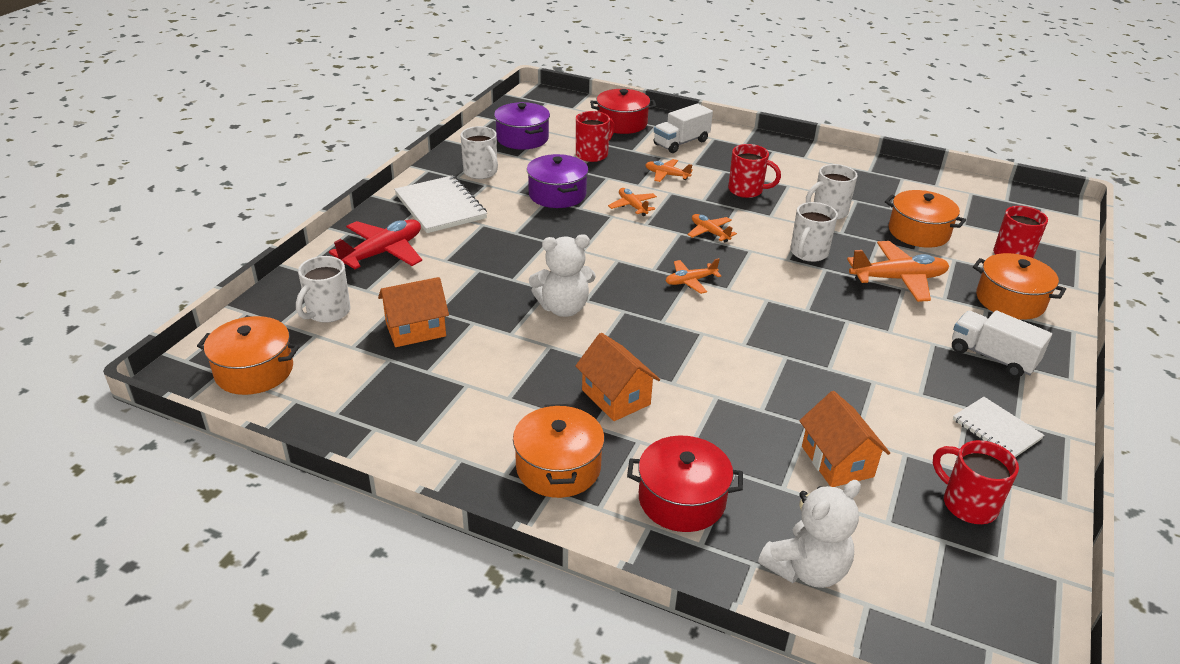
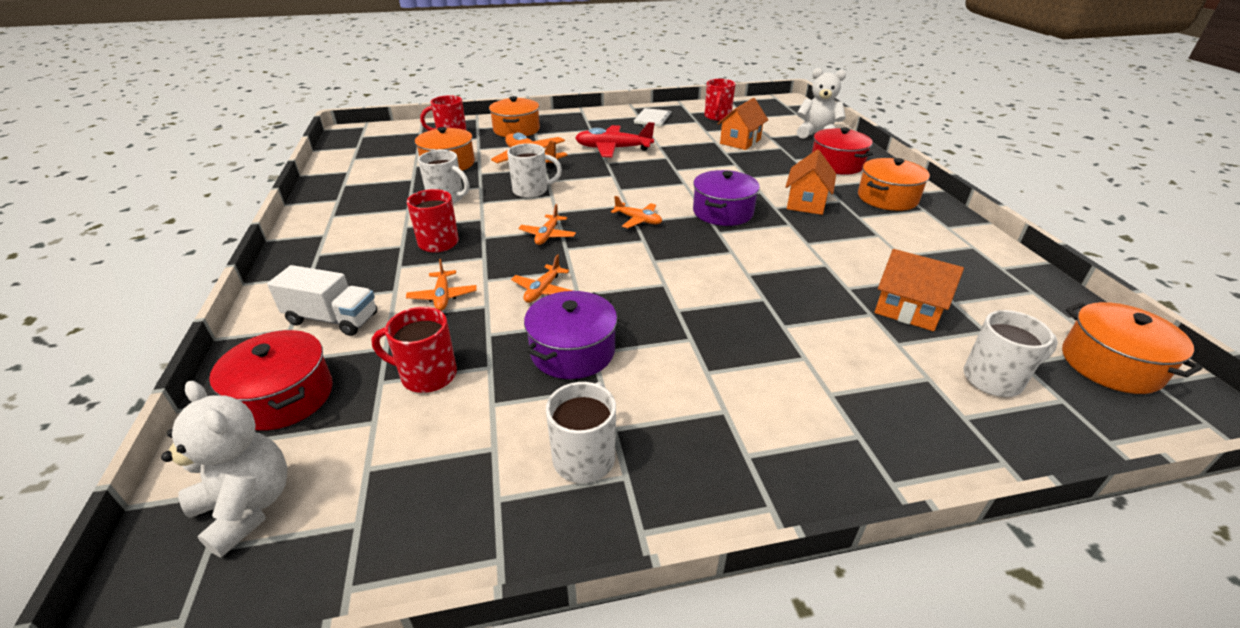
camera: 125 degrees left, 0 degrees up
red plane [329,219,422,270] -> red plane moved to [575,122,655,157]
white notebook [394,175,487,233] -> none
purple pot [494,102,550,150] -> purple pot moved to [693,170,760,226]
white teddy bear [529,234,596,317] -> white teddy bear moved to [161,381,288,557]
white truck [952,310,1052,377] -> none

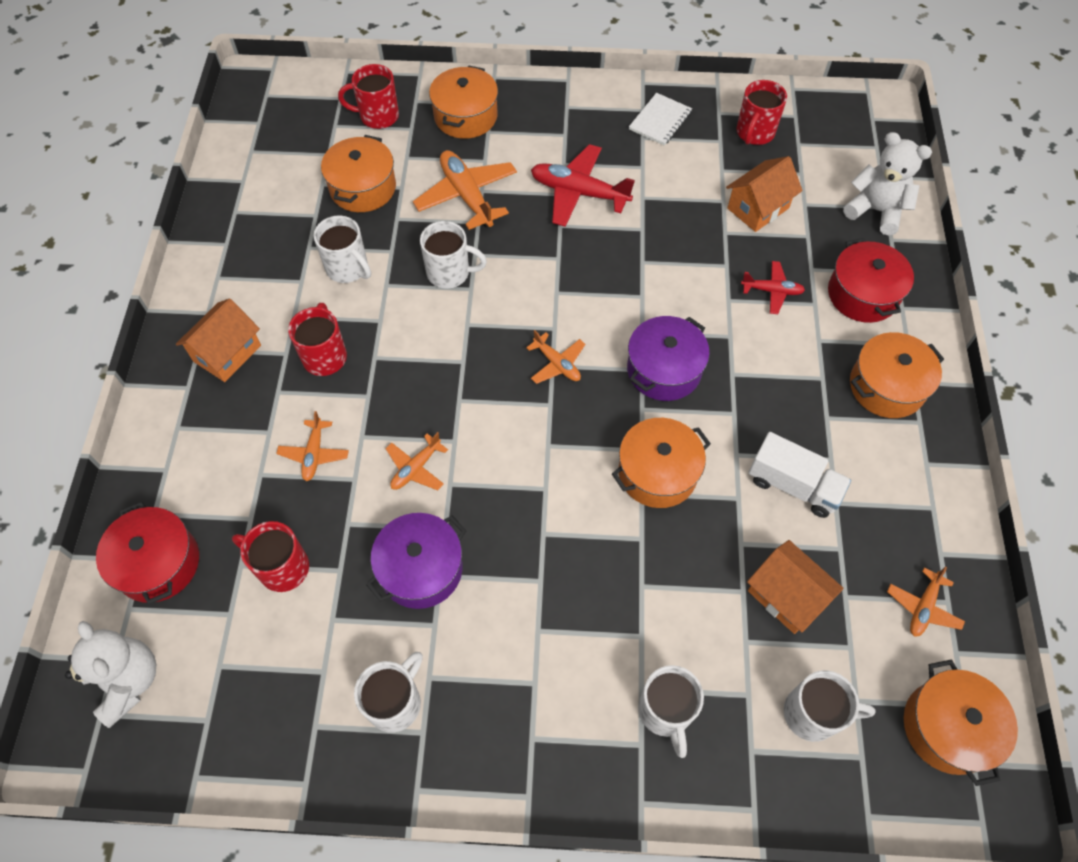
camera: 15 degrees right, 25 degrees up
white truck [267,265,377,336] -> white truck moved to [748,432,851,518]
orange plane [518,204,576,245] -> orange plane moved to [887,566,965,637]
orange house [786,150,836,215] -> orange house moved to [176,298,261,382]
none -> orange pot [612,418,711,508]
none -> white mug [638,665,704,758]
none -> red plane [741,261,805,314]

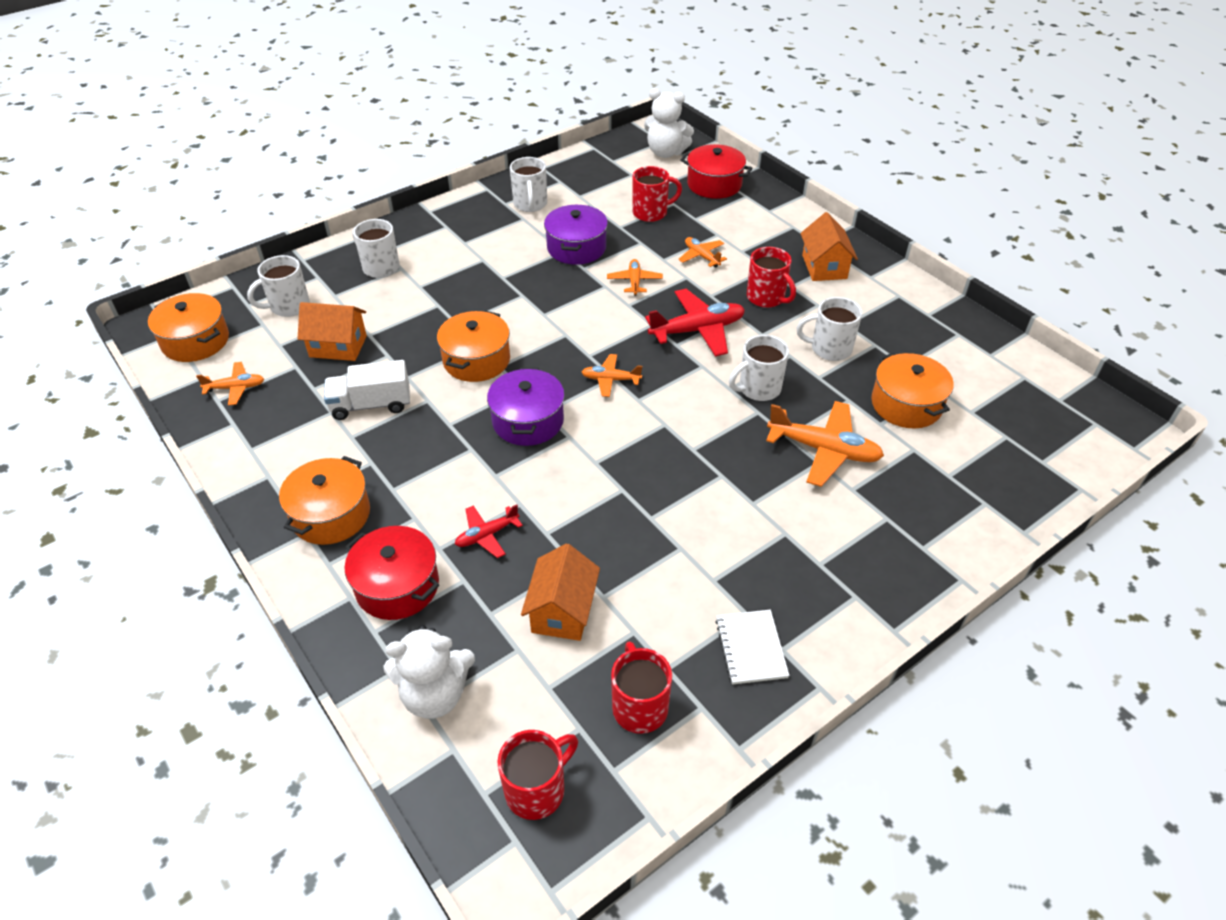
camera: 140 degrees right, 15 degrees down
red mug [338,64,399,129] -> red mug moved to [497,730,578,820]
orange pot [429,66,498,139] -> none
red plane [531,144,635,227] -> red plane moved to [645,289,745,356]
orange plane [887,566,965,637] -> orange plane turned 90 degrees clockwise [196,362,264,406]

